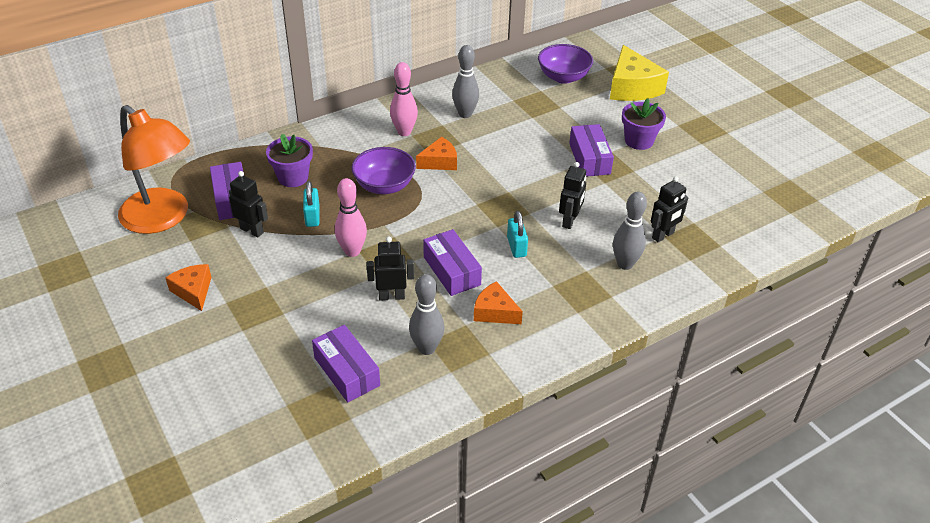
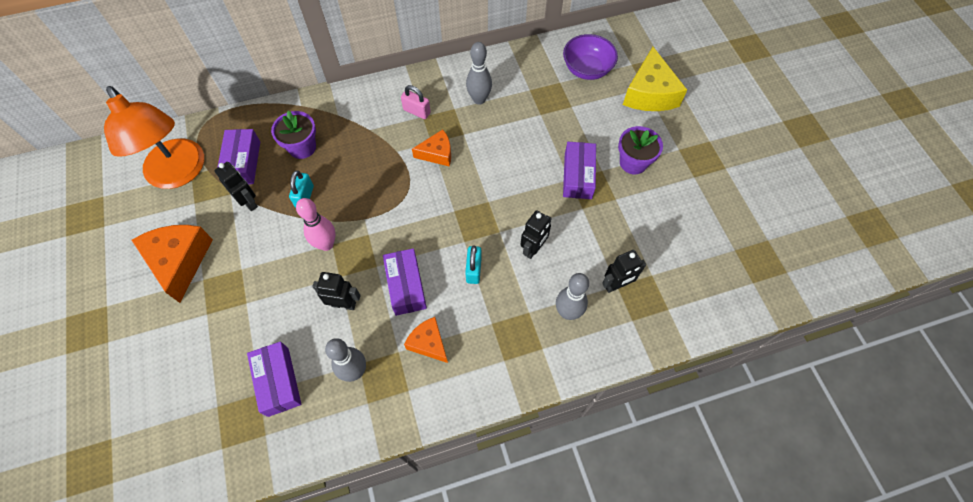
camera: 15 degrees right, 20 degrees up
orange cheese [165,264,211,311] -> orange cheese [132,225,213,303], size x1.72
purple bowl [351,147,416,194] -> none
pink bowling pin [390,62,418,136] -> pink padlock [401,85,431,119]

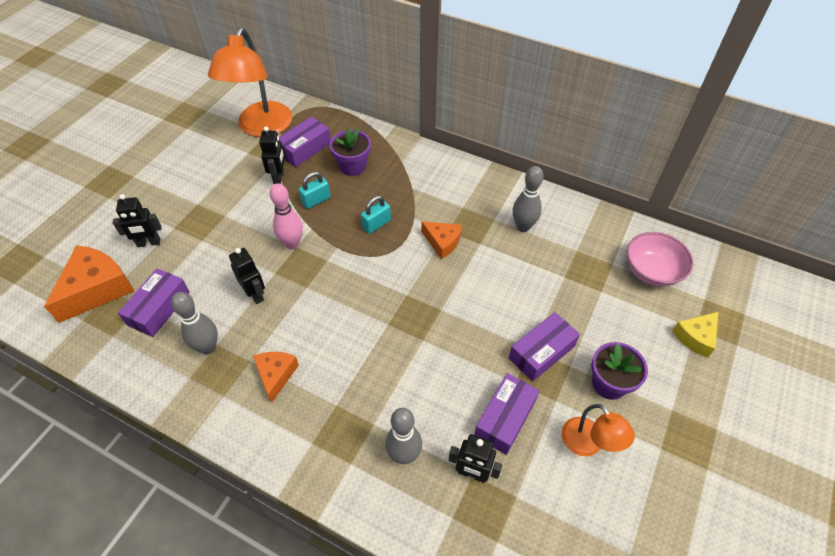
camera: 45 degrees right, 10 degrees down
orange cheese [132,225,213,303] -> orange cheese moved to [44,245,134,323]
purple box [383,248,427,316] -> purple box moved to [474,373,540,455]
pink padlock [401,85,431,119] -> none
turquoise padlock [465,245,482,284] -> turquoise padlock moved to [361,196,391,234]
black robot [520,210,552,259] -> black robot moved to [113,194,162,247]
purple bowl [563,34,618,80] -> pink bowl [627,232,693,287]
yellow cheese [623,47,687,111] -> yellow cheese [672,312,718,358], size x0.58
none -> orange lamp [562,404,635,456]

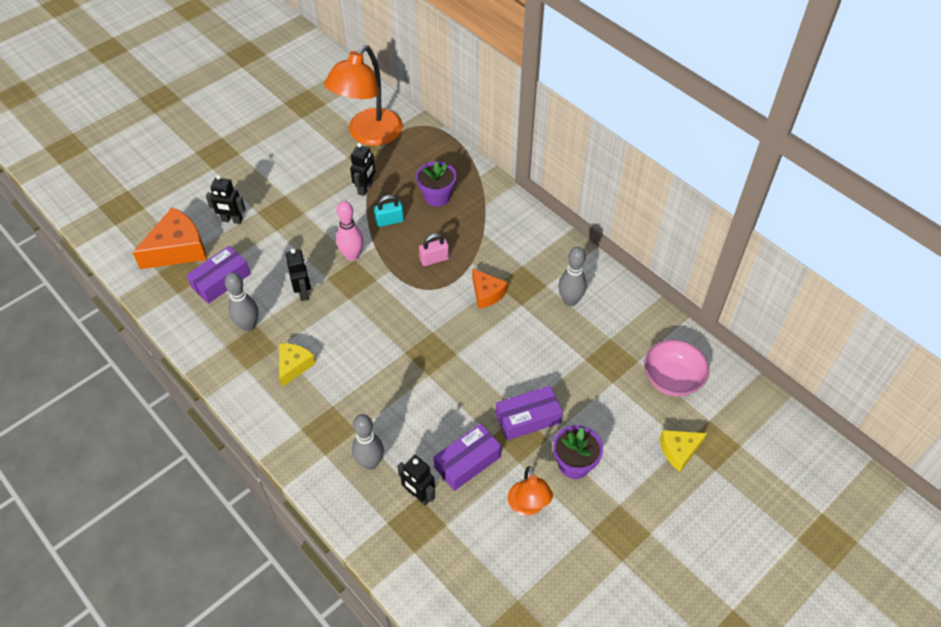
camera: 20 degrees right, 0 degrees up
orange cheese [253,352,299,403] -> yellow cheese [279,343,316,387]
purple box [279,117,331,167] -> none
turquoise padlock [361,196,391,234] -> pink padlock [419,233,449,266]

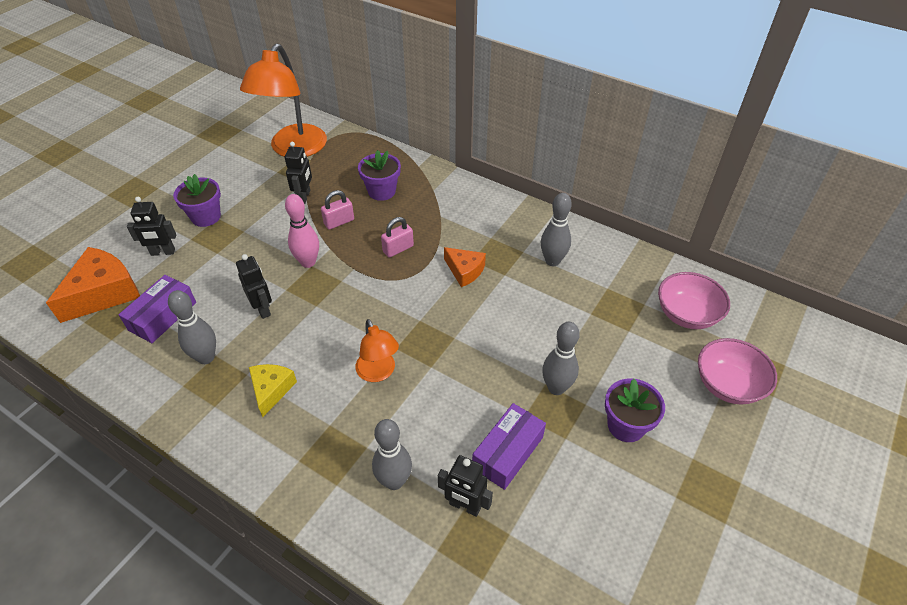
camera: 15 degrees left, 5 degrees down
turquoise padlock [374,195,404,227] -> pink padlock [321,190,354,230]
purple box [496,386,563,440] -> grey bowling pin [542,322,580,395]
orange lamp [508,466,553,516] -> orange lamp moved to [355,319,399,382]
yellow cheese [660,430,707,472] -> pink bowl [698,338,777,404]
none -> purple flower pot [173,174,221,227]

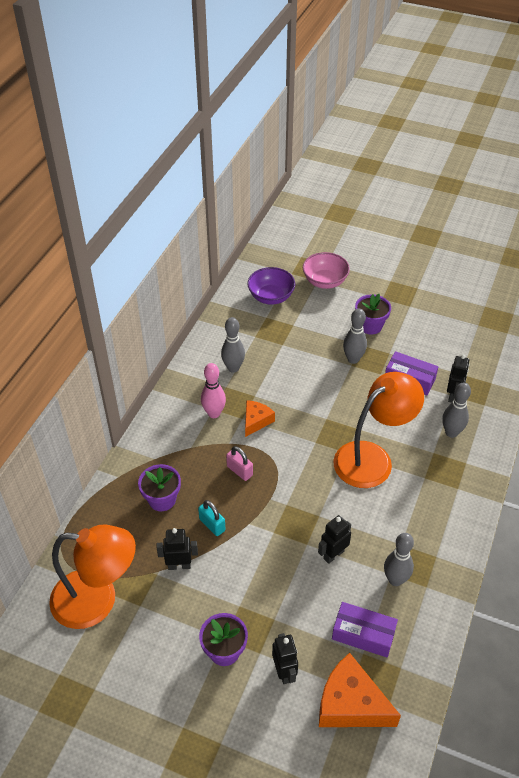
camera: 100 degrees left, 0 degrees up
yellow cheese [249,364,297,417] -> none
pink bowling pin [285,194,319,268] -> pink bowling pin moved to [201,363,226,418]
pink padlock [321,190,354,230] -> turquoise padlock [198,500,225,536]
orange lamp [355,319,399,382] -> orange lamp [333,372,424,488], size x1.91
pink bowl [658,272,730,329] -> purple bowl [247,267,295,305]

